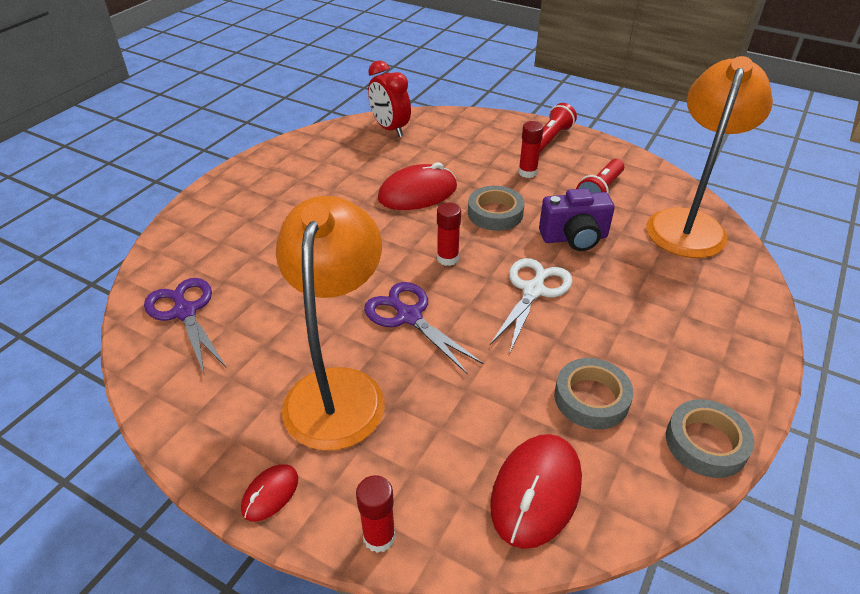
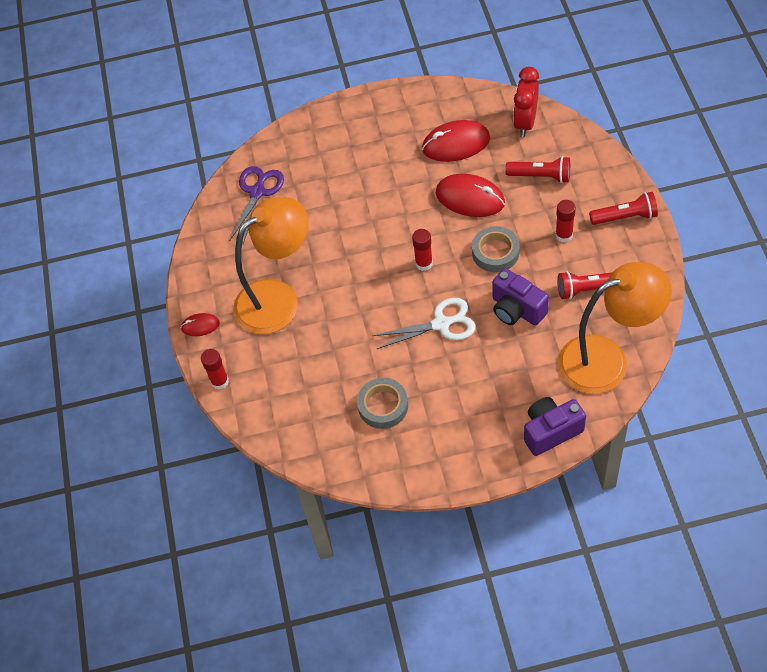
camera: 55 degrees right, 15 degrees up
purple scissors [364,282,483,374] -> none
red mouse [490,434,582,549] -> red mouse moved to [422,120,490,162]
grey tape [666,399,754,478] -> none
none -> red flashlight [505,156,570,183]
none -> purple camera [524,397,586,456]

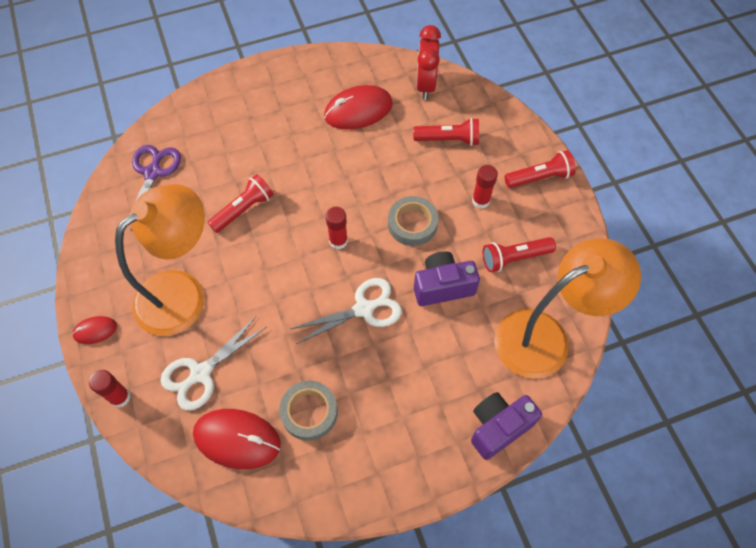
camera: 15 degrees left, 5 degrees up
red mouse [436,174,505,217] -> red mouse moved to [193,409,281,469]
purple camera [492,268,549,326] -> purple camera turned 135 degrees clockwise [414,251,480,306]
none -> white scissors [160,317,266,410]
none -> red flashlight [208,174,274,233]

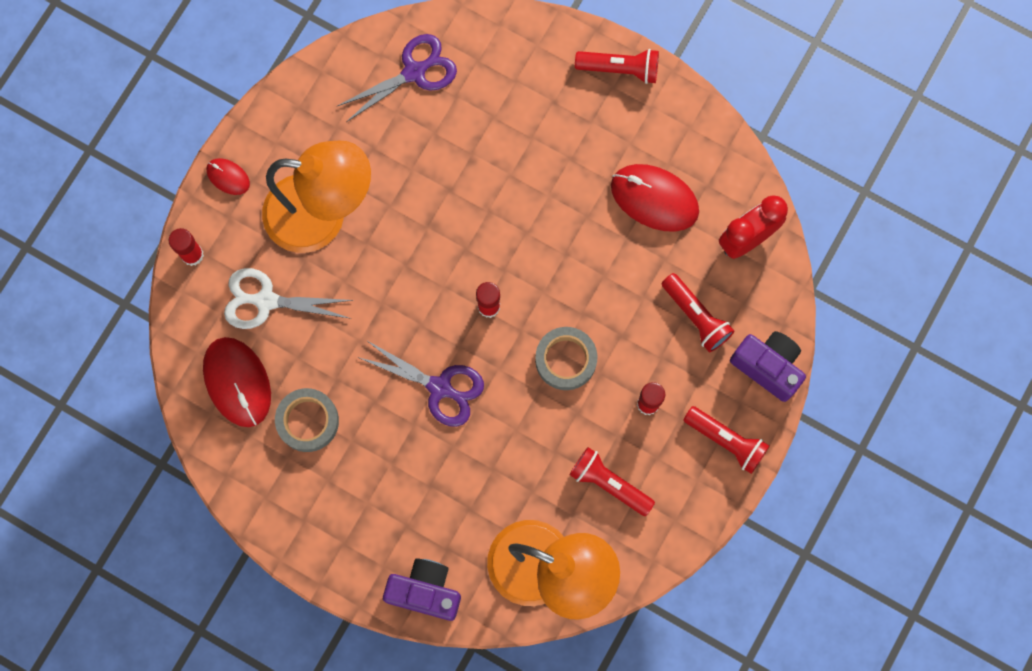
camera: 50 degrees right, 15 degrees up
red flashlight [208,174,274,233] -> red flashlight moved to [575,49,659,84]
white scissors [290,278,402,344] -> purple scissors [358,340,484,427]
purple camera [414,251,480,306] -> purple camera moved to [730,331,806,402]

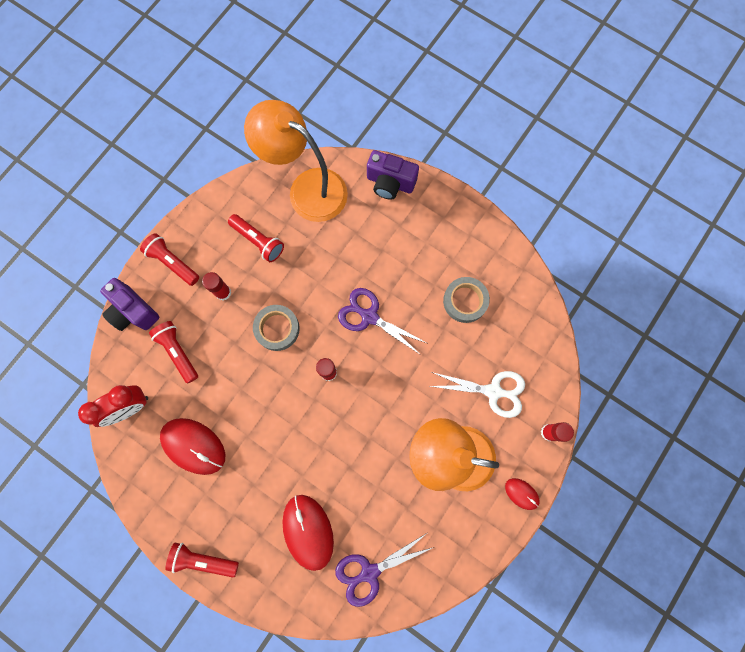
camera: 175 degrees left, 0 degrees up
red mouse [203,337,271,427] -> red mouse moved to [282,495,334,571]

